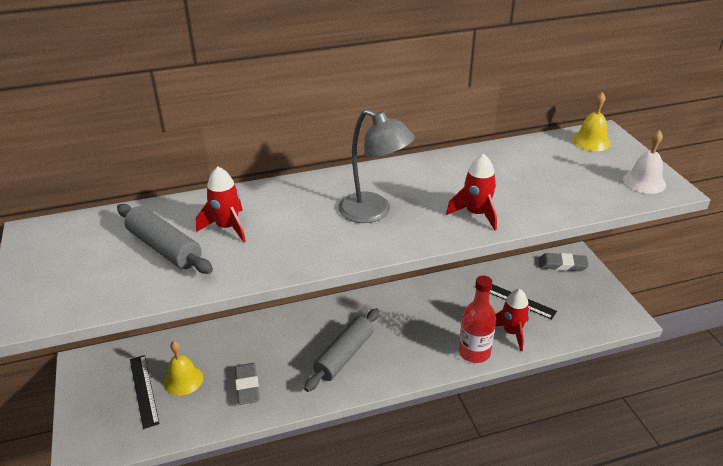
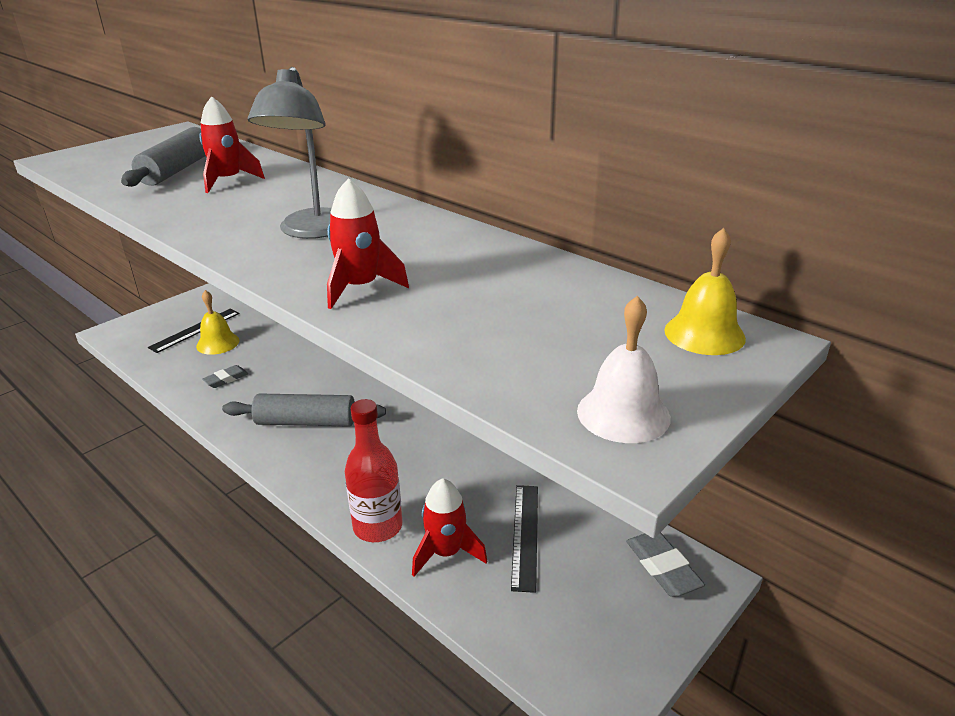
camera: 60 degrees right, 5 degrees down
grey eraser [235,363,260,405] -> grey eraser [202,365,248,388], size x0.66

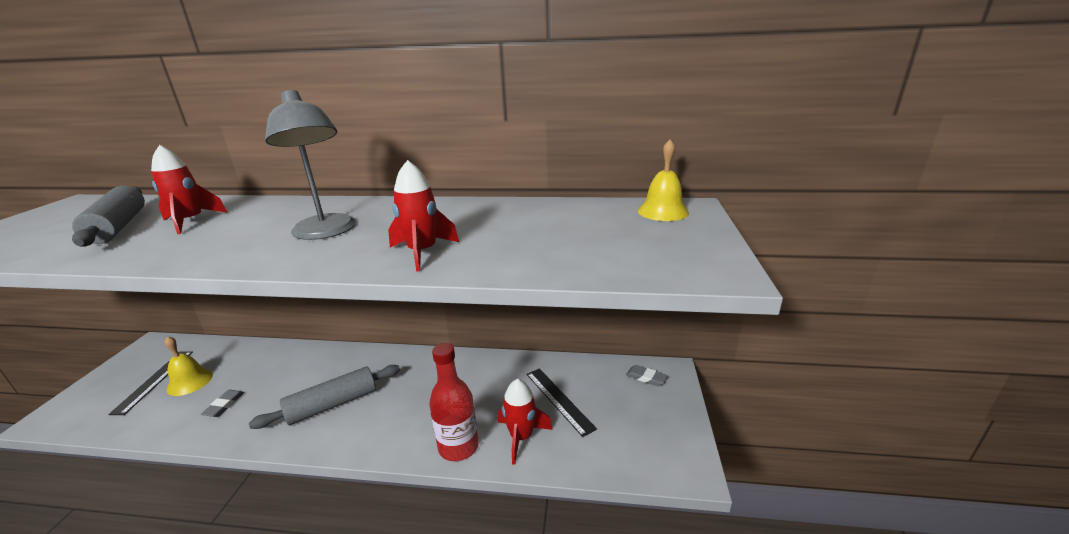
camera: 35 degrees left, 5 degrees down
white bell [577,296,671,443] -> none
grey eraser [626,532,705,597] -> grey eraser [626,365,667,386], size x0.66

